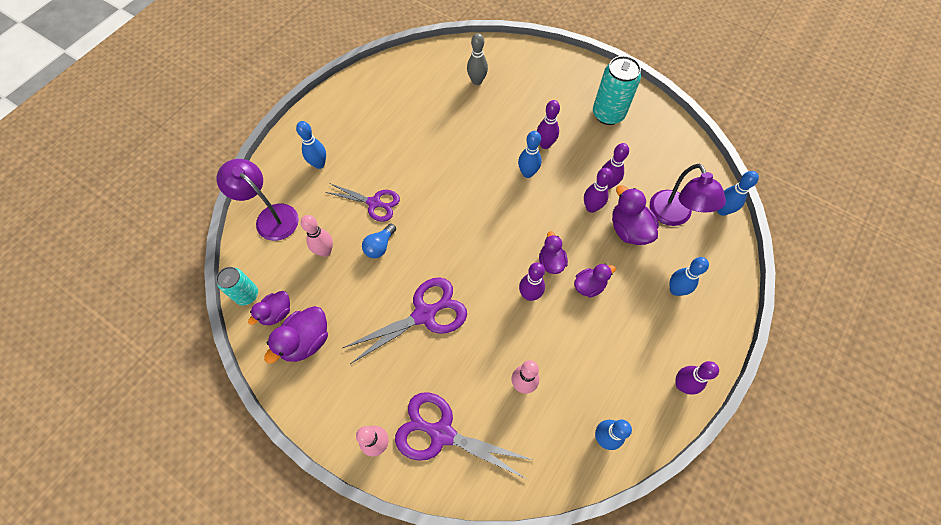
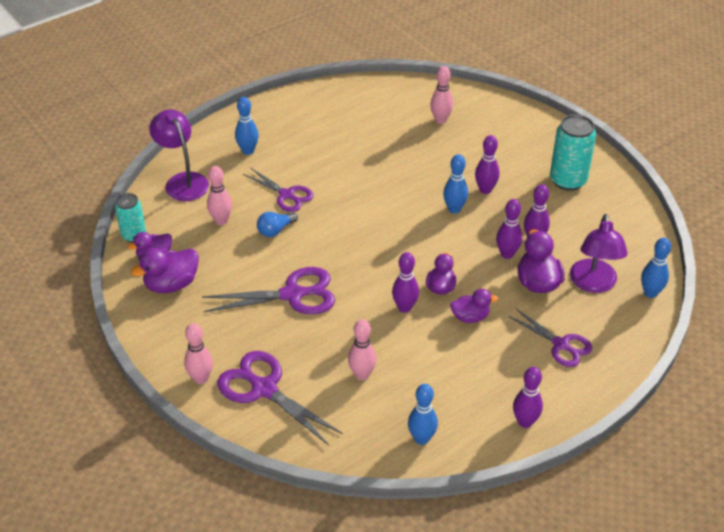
camera: 20 degrees right, 20 degrees down
grey bowling pin [467,33,488,85] -> pink bowling pin [430,66,453,124]
blue bowling pin [669,257,709,296] -> purple scissors [508,309,592,367]

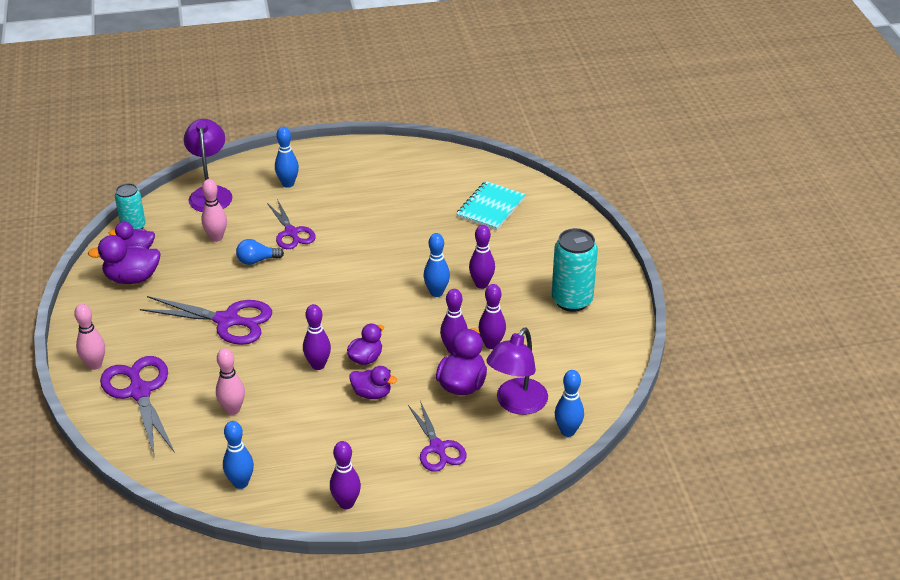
camera: 25 degrees right, 5 degrees down
pink bowling pin [430,66,453,124] -> turquoise notebook [456,181,526,230]

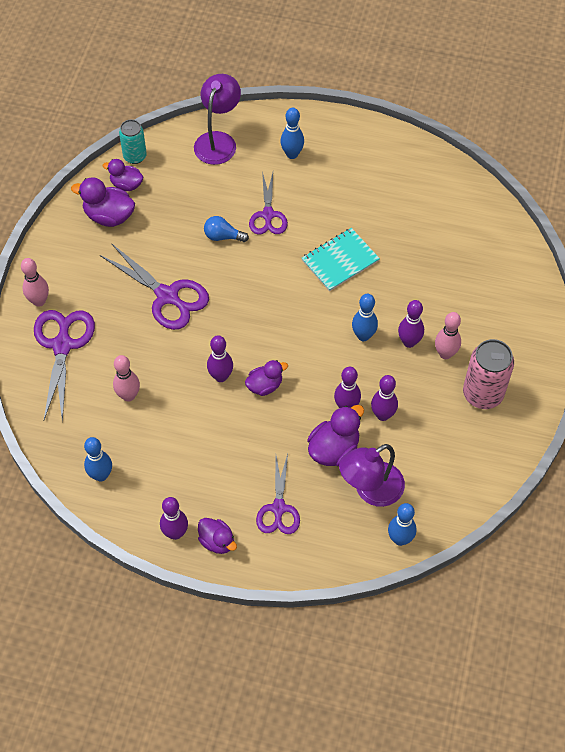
camera: 25 degrees right, 20 degrees up
pink bowling pin [201,179,227,242] -> pink bowling pin moved to [435,312,461,359]
purple duck [349,366,397,399] -> purple duck moved to [198,518,237,554]
turquoise notebook [456,181,526,230] -> turquoise notebook moved to [302,228,380,291]
turquoise can [552,228,598,312] -> pink can [463,339,514,409]

